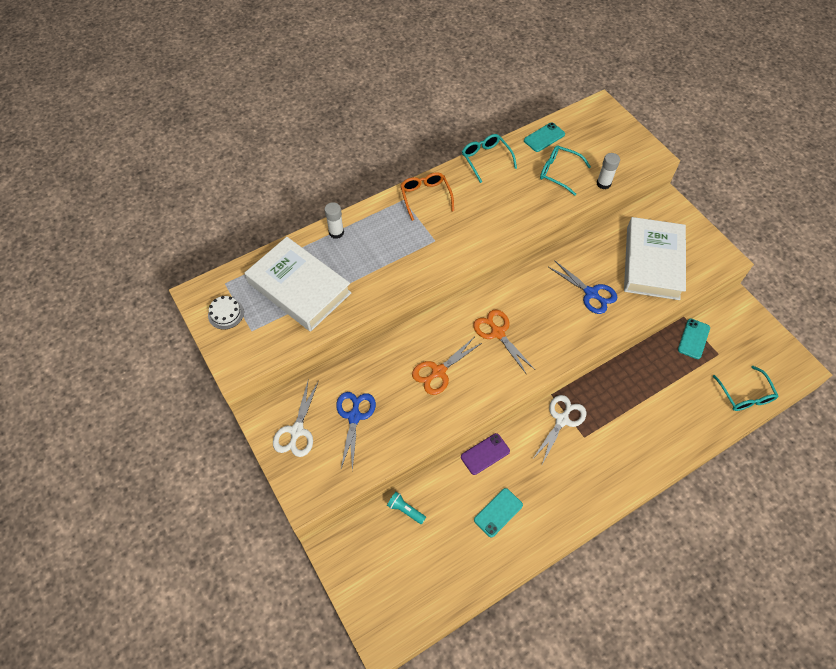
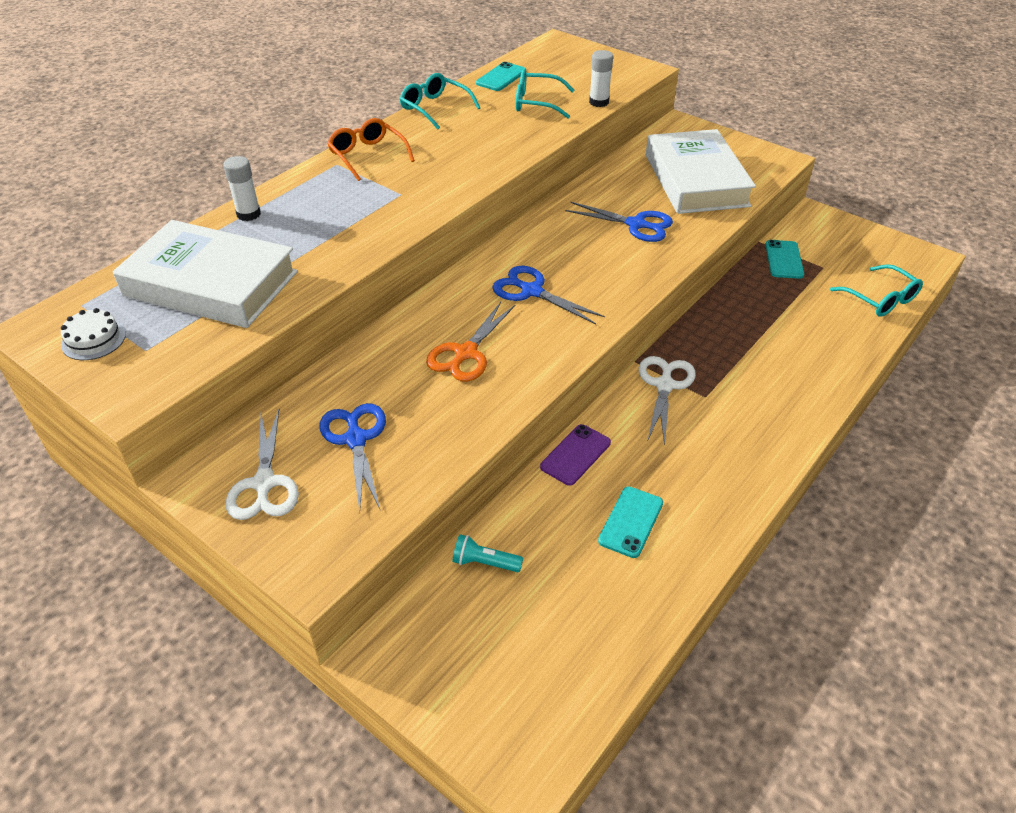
camera: 20 degrees left, 15 degrees down
orange scissors [473,310,535,375] -> blue scissors [492,266,605,324]

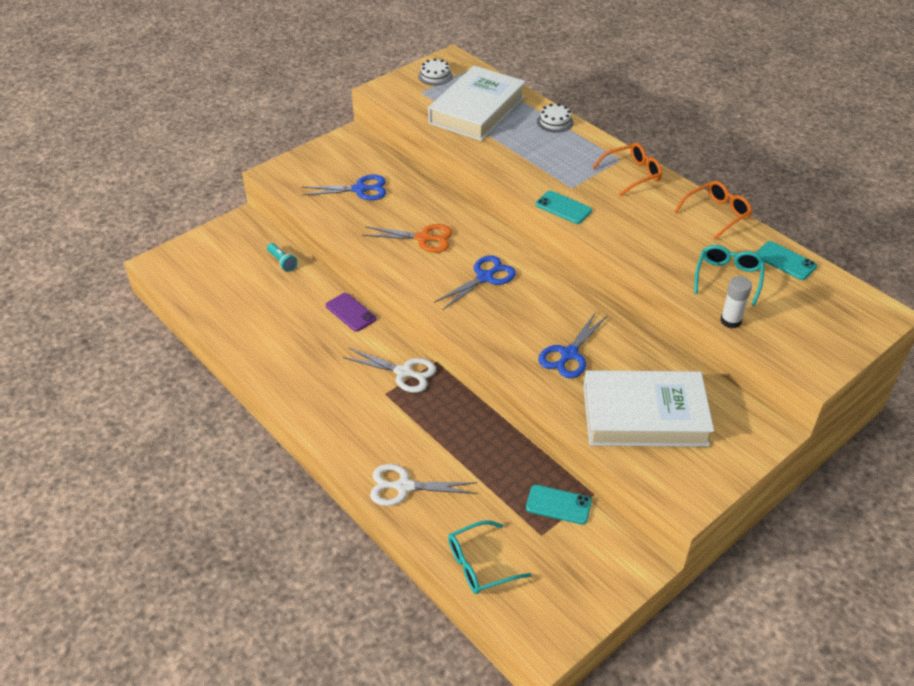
camera: 100 degrees right, 0 degrees up
white glue stick [223,156,261,221] -> white cake [537,104,574,133]
white scissors [226,409,299,520] -> white scissors moved to [370,464,477,506]
turquoise glasses [400,73,481,129] -> orange glasses [675,181,752,240]
orange scissors [426,302,515,382] -> orange scissors turned 150 degrees clockwise [363,224,453,253]
turquoise flashlight [452,534,523,572] -> turquoise flashlight turned 120 degrees clockwise [267,243,298,272]
turquoise phone [598,487,663,558] -> turquoise phone moved to [535,191,592,224]

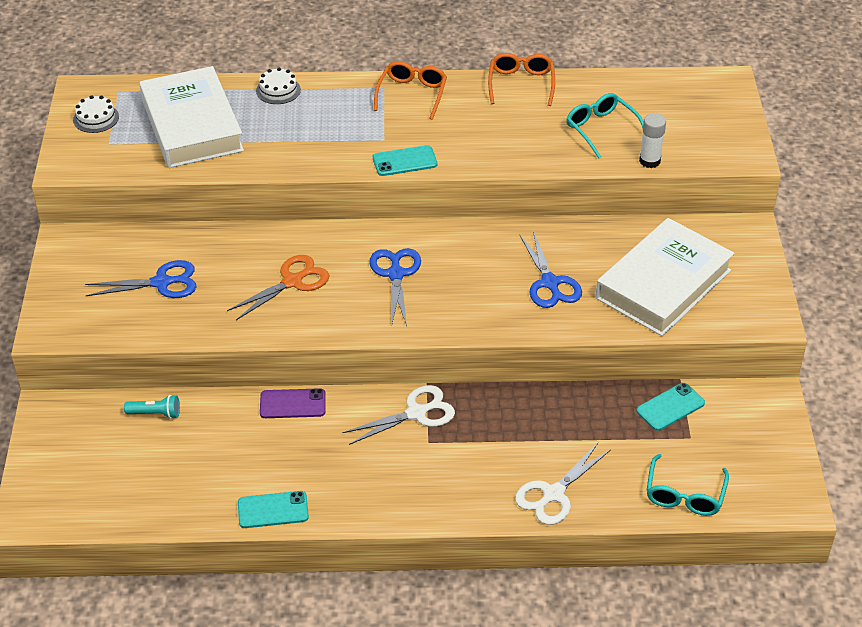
camera: 50 degrees left, 0 degrees up
blue scissors [302,175,386,200] -> blue scissors turned 45 degrees clockwise [85,260,197,298]
turquoise phone [756,241,817,280] -> turquoise phone moved to [238,491,309,528]

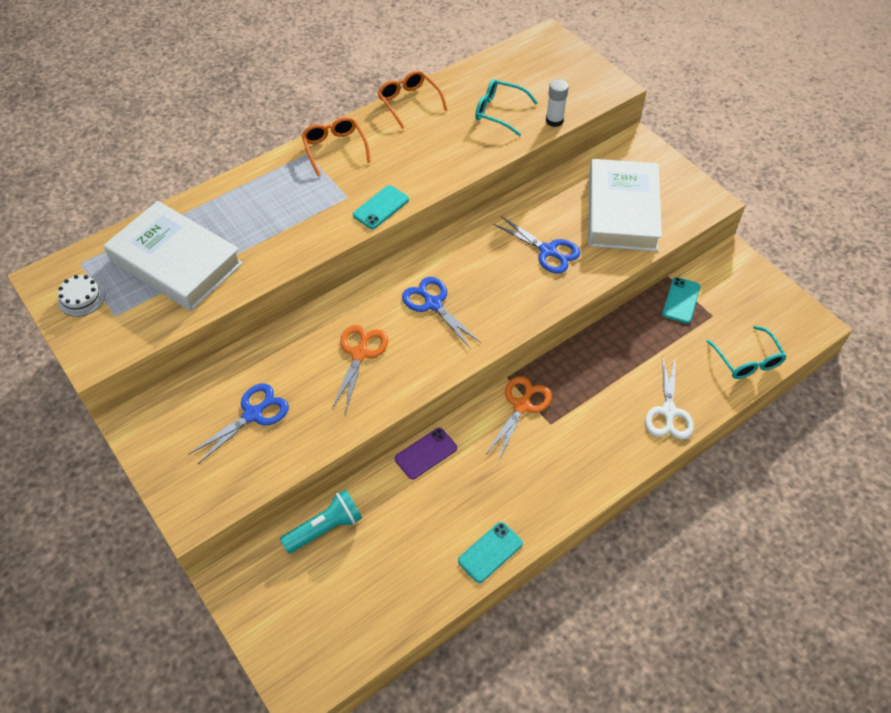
camera: 35 degrees left, 10 degrees up
turquoise flashlight [124,395,180,419] -> turquoise flashlight [280,489,362,554], size x1.57
white cake [256,68,301,104] -> none
white scissors [342,385,455,445] -> orange scissors [486,376,552,461]

